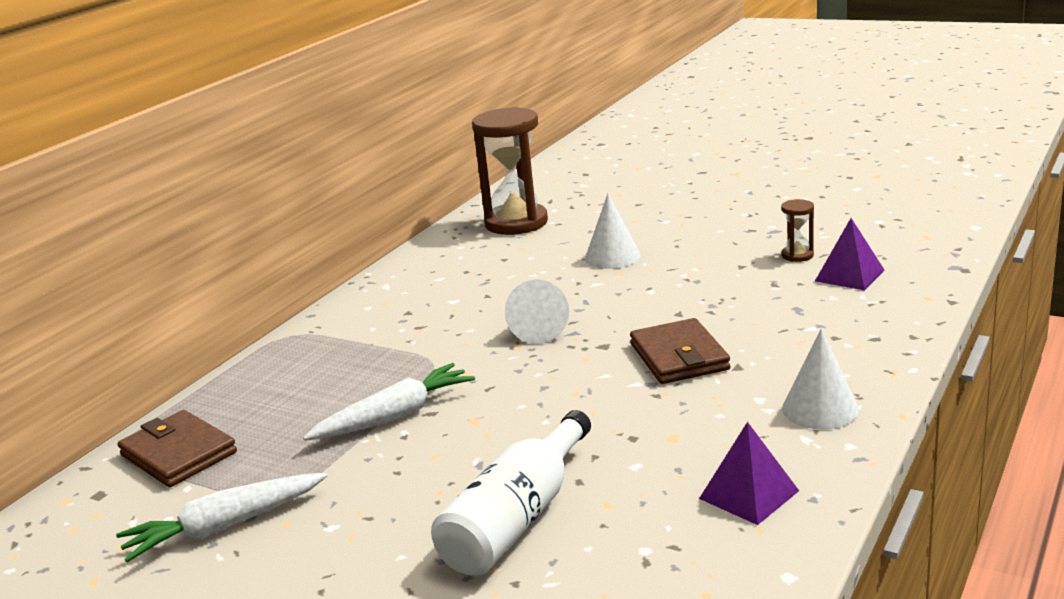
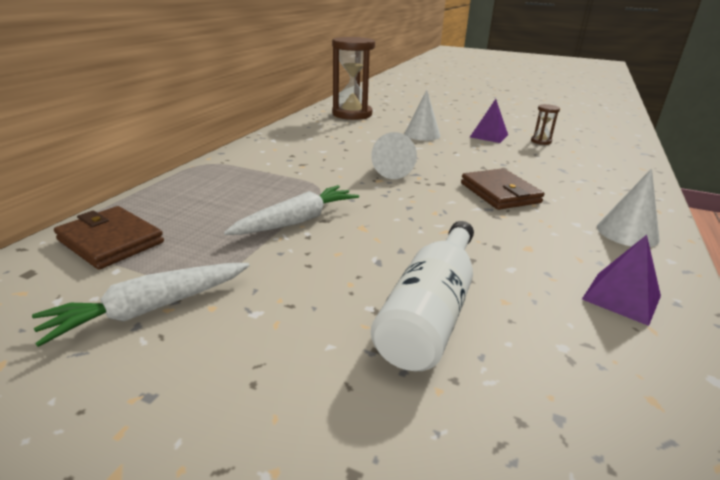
camera: 10 degrees left, 5 degrees up
purple pyramid [815,218,884,291] -> purple pyramid moved to [470,99,508,143]

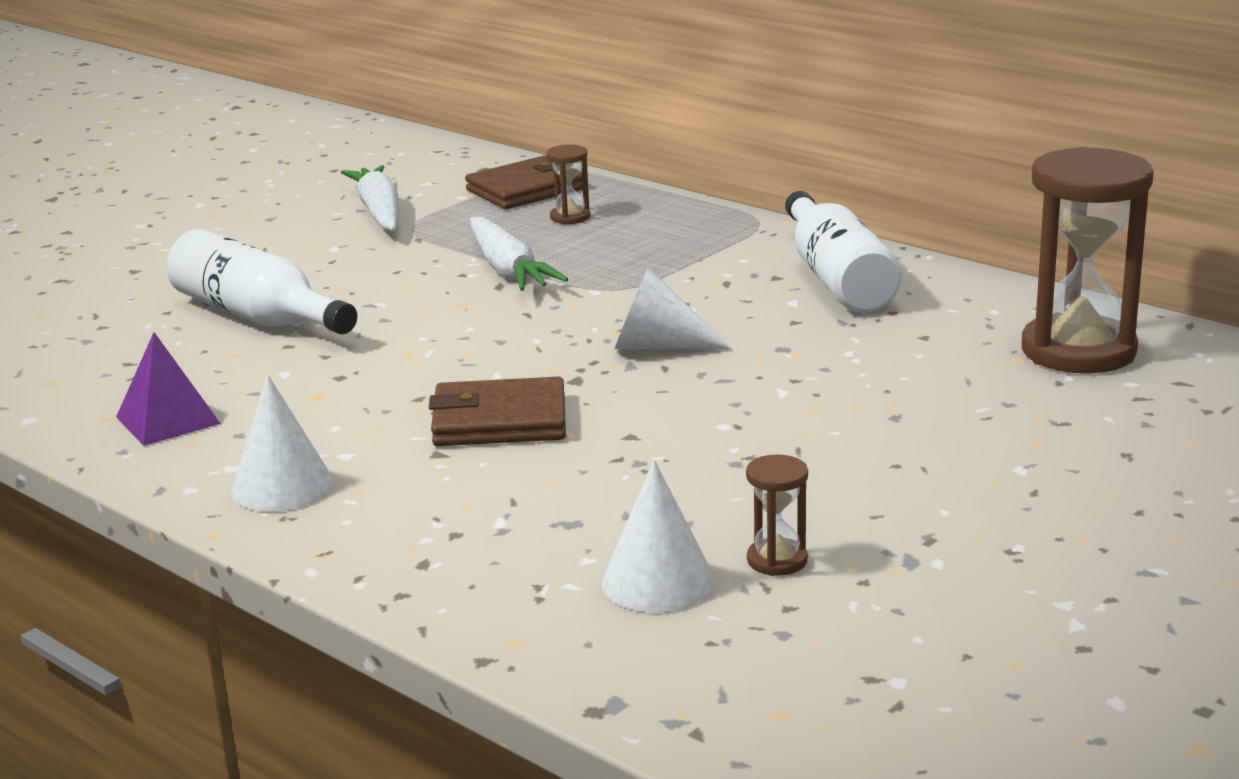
camera: 110 degrees right, 5 degrees down
white cone [404,90,440,141] -> white cone moved to [602,460,715,613]
purple pyramid [470,99,508,143] -> none
none -> brown hourglass [546,145,590,225]
none -> white bottle [785,191,902,313]

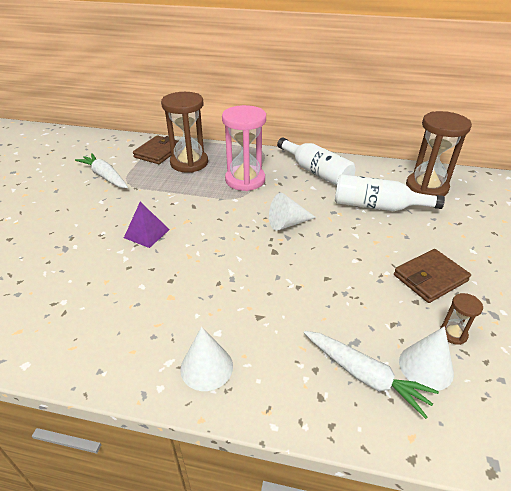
camera: 30 degrees left, 15 degrees up
purple pyramid [116,332,221,446] -> purple pyramid moved to [124,202,170,248]
white bottle [167,229,357,334] -> white bottle moved to [335,174,445,211]
brown wallet [429,376,566,446] -> brown wallet moved to [394,249,471,303]
white carrot [469,217,568,291] -> white carrot moved to [304,331,439,419]
brown hourglass [546,145,590,225] -> brown hourglass [161,92,208,173], size x2.29
none -> pink hourglass [222,105,266,191]

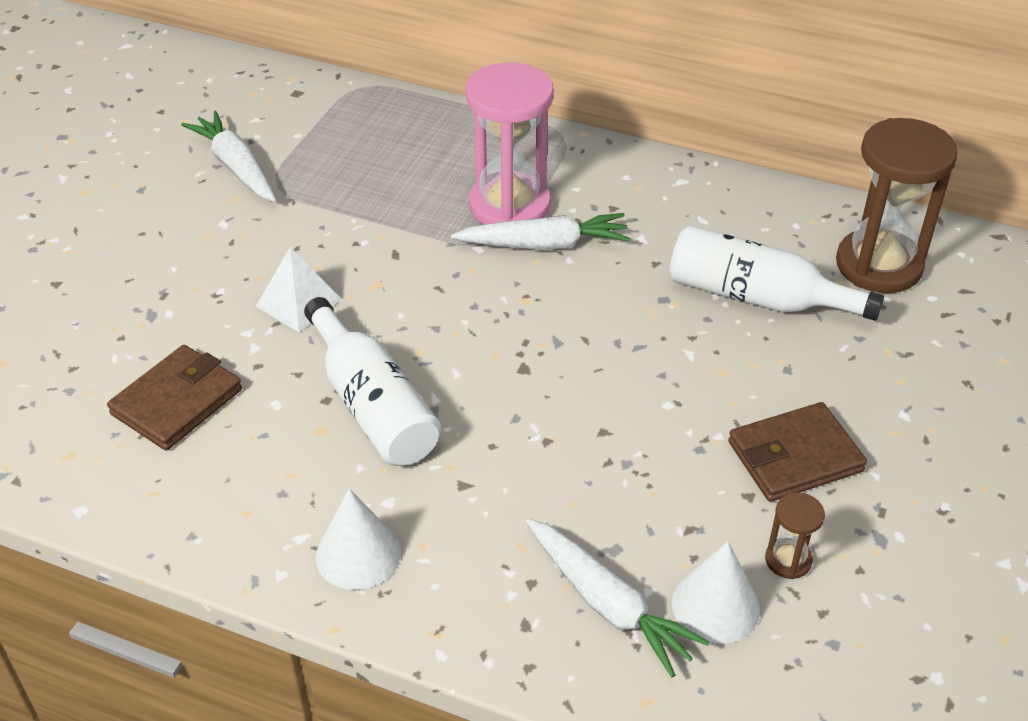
camera: 10 degrees right, 5 degrees up
purple pyramid [124,202,170,248] -> white pyramid [256,247,342,332]
brown wallet [133,135,178,164] -> brown wallet moved to [107,345,242,450]
brown hourglass [161,92,208,173] -> none
white cone [269,193,316,231] -> none
white bottle [277,138,355,186] -> white bottle moved to [304,297,441,466]
none -> white carrot [451,213,630,250]

